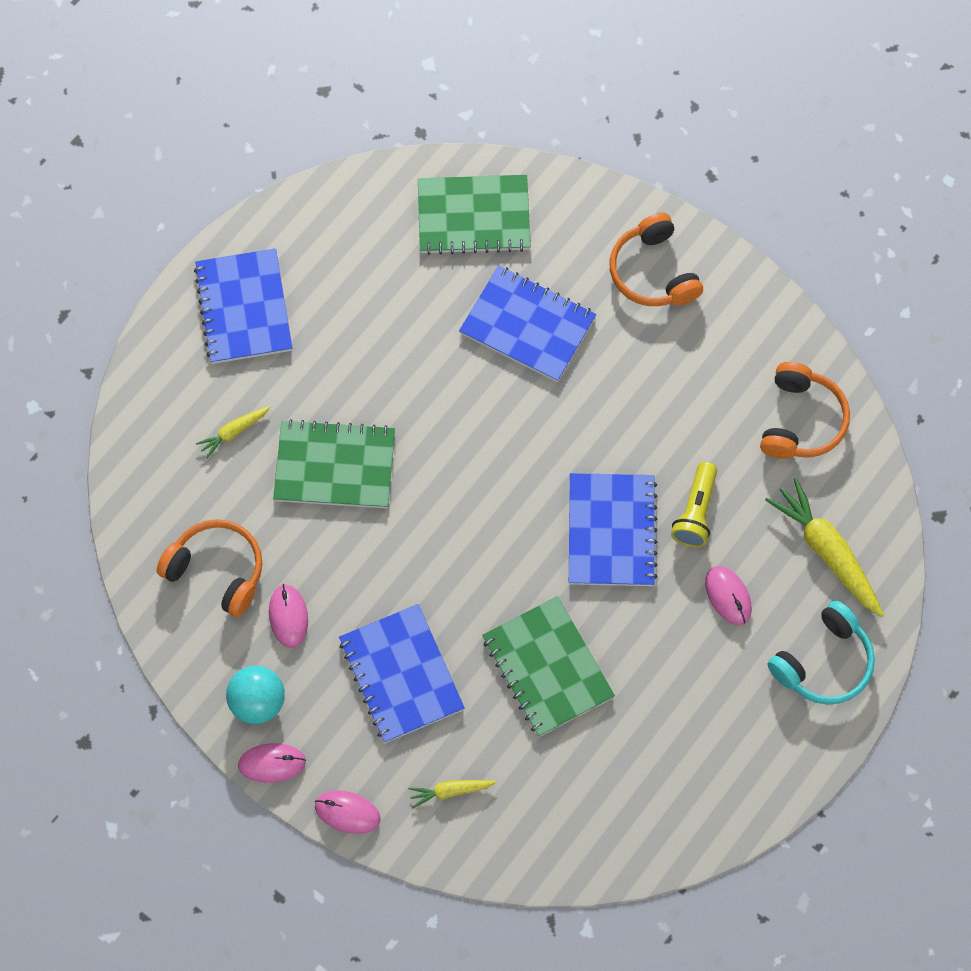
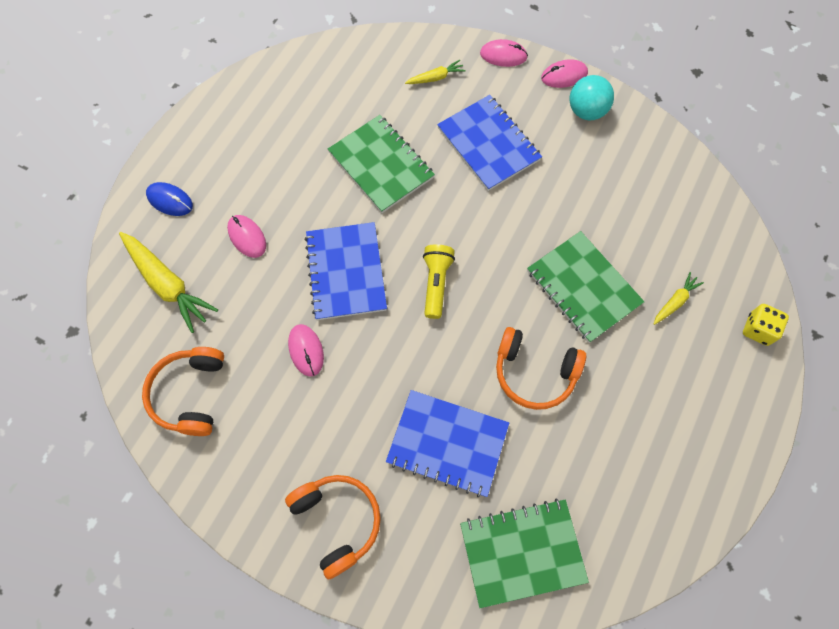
camera: 170 degrees right, 0 degrees up
orange headphones [157,519,262,617] -> orange headphones moved to [496,327,586,410]
blue notebook [194,248,292,364] -> none
pink mouse [269,584,308,648] -> pink mouse moved to [288,324,324,377]
green notebook [273,419,395,508] -> green notebook turned 60 degrees clockwise [527,231,644,343]
yellow flashlight [671,462,717,547] -> yellow flashlight moved to [423,244,455,319]
turquoise headphones [768,601,875,705] -> blue mouse [146,182,193,216]
none -> yellow dice [743,304,789,346]

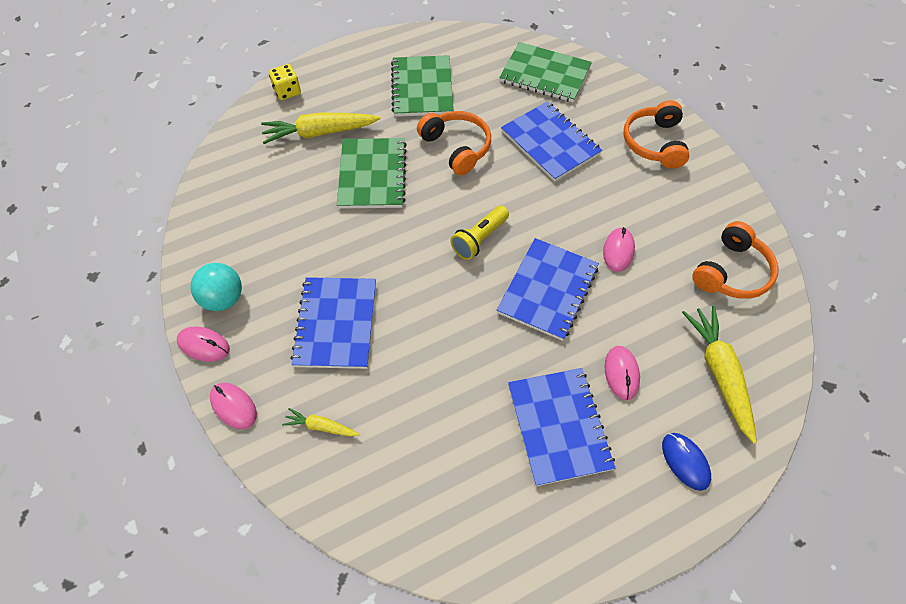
camera: 145 degrees left, 10 degrees down
green notebook [328,115,435,213] -> green notebook moved to [391,55,454,117]
yellow carrot [654,272,704,325] -> yellow carrot [261,112,381,144], size x1.96
none -> blue notebook [508,368,615,486]

